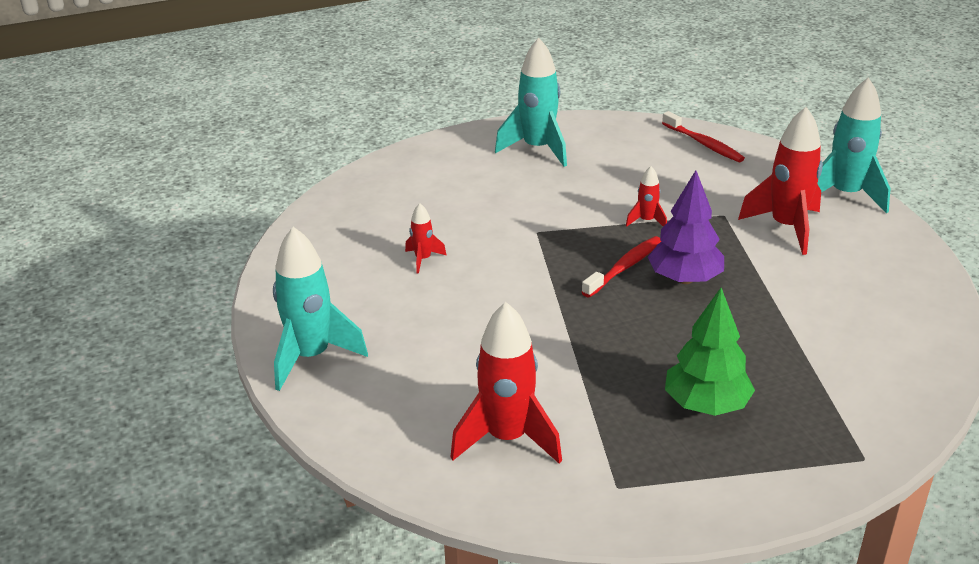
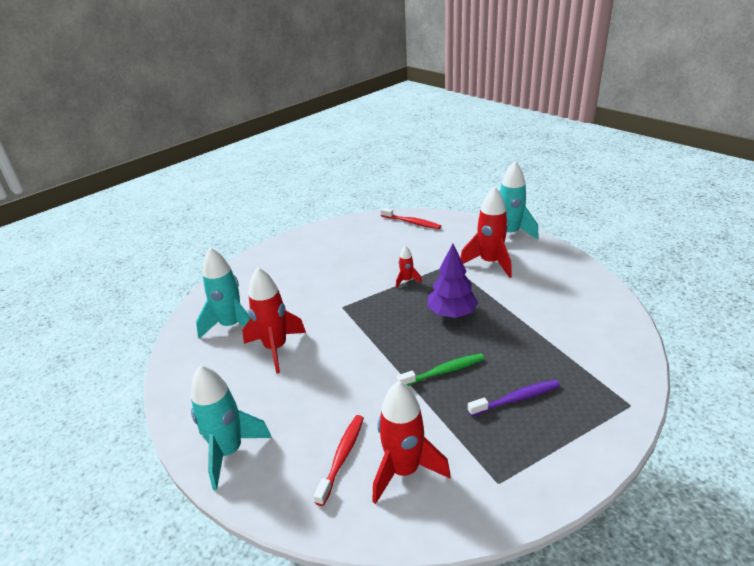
camera: 20 degrees left, 0 degrees up
red rocket [405,203,446,274] -> red rocket [242,267,306,374], size x2.08
turquoise rocket [495,38,567,167] -> turquoise rocket moved to [196,247,251,339]
red toothbrush [582,236,662,298] -> red toothbrush moved to [314,415,364,506]
green tree [665,288,755,416] -> purple toothbrush [468,380,560,416]
none -> green toothbrush [397,353,485,386]

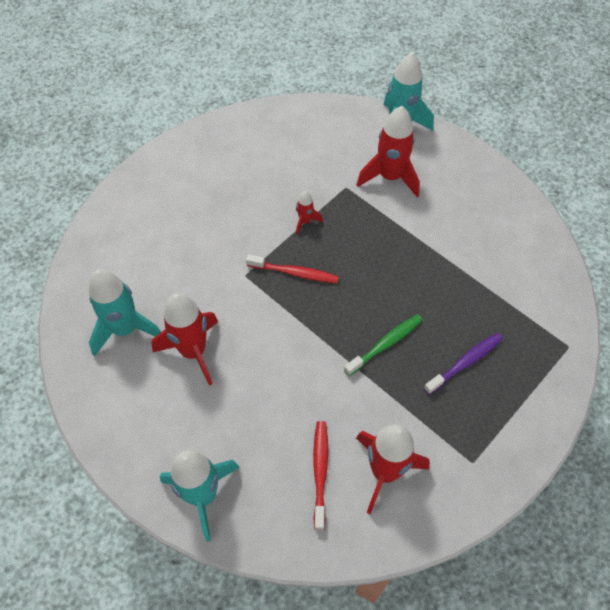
camera: 20 degrees left, 25 degrees up
red toothbrush [380,208,441,229] -> red toothbrush moved to [246,254,339,283]
purple tree [427,244,478,318] -> none

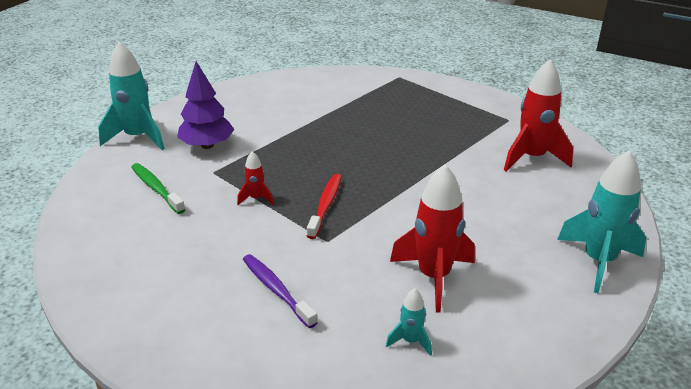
camera: 90 degrees left, 25 degrees down
turquoise rocket [89,269,161,357] -> turquoise rocket [386,288,432,356], size x0.48
red toothbrush [313,421,328,530] -> none
green toothbrush [344,314,423,376] -> green toothbrush moved to [131,163,186,214]
red rocket [357,106,420,197] -> purple tree [177,61,234,149]
purple toothbrush [424,333,503,395] -> purple toothbrush moved to [243,254,318,328]

